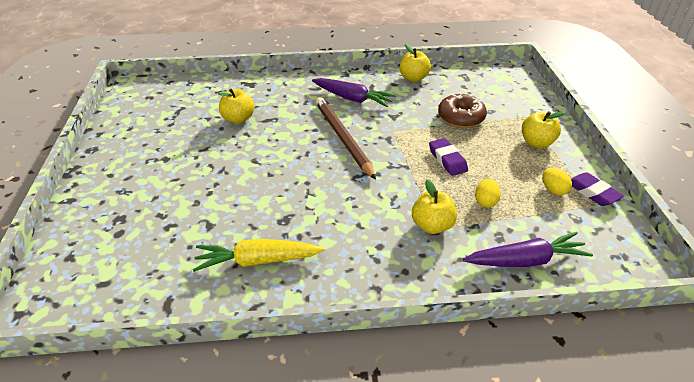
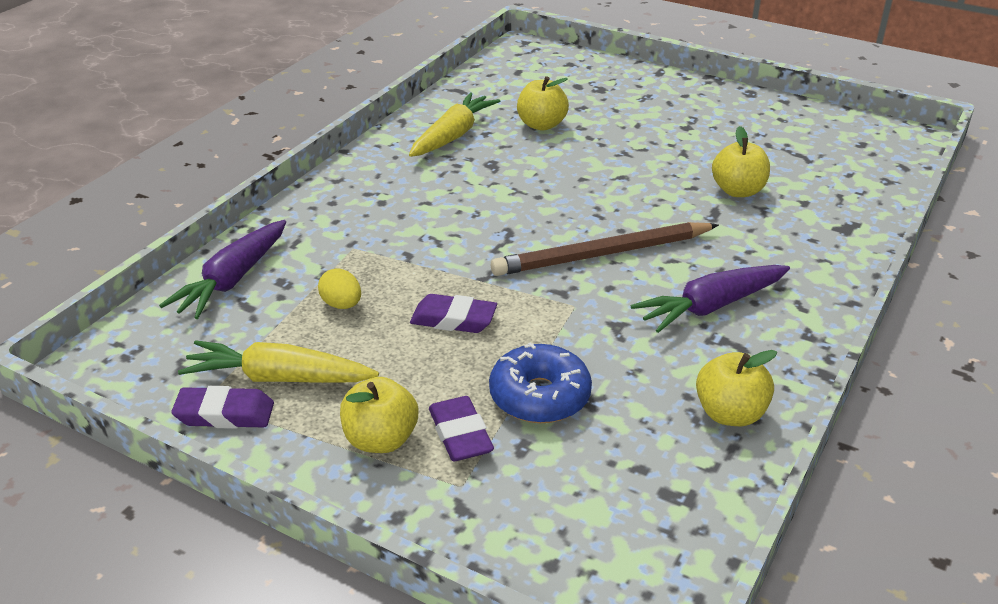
camera: 125 degrees right, 5 degrees down
brown pencil [315,97,376,180] -> brown pencil turned 150 degrees clockwise [491,222,719,276]
yellow apple [412,179,457,234] -> yellow apple moved to [517,76,569,130]
brown donut [438,92,487,128] -> blue donut [489,342,592,423]
yellow egg [542,168,572,195] -> yellow carrot [178,340,379,383]
none -> purple eraser [429,396,494,461]

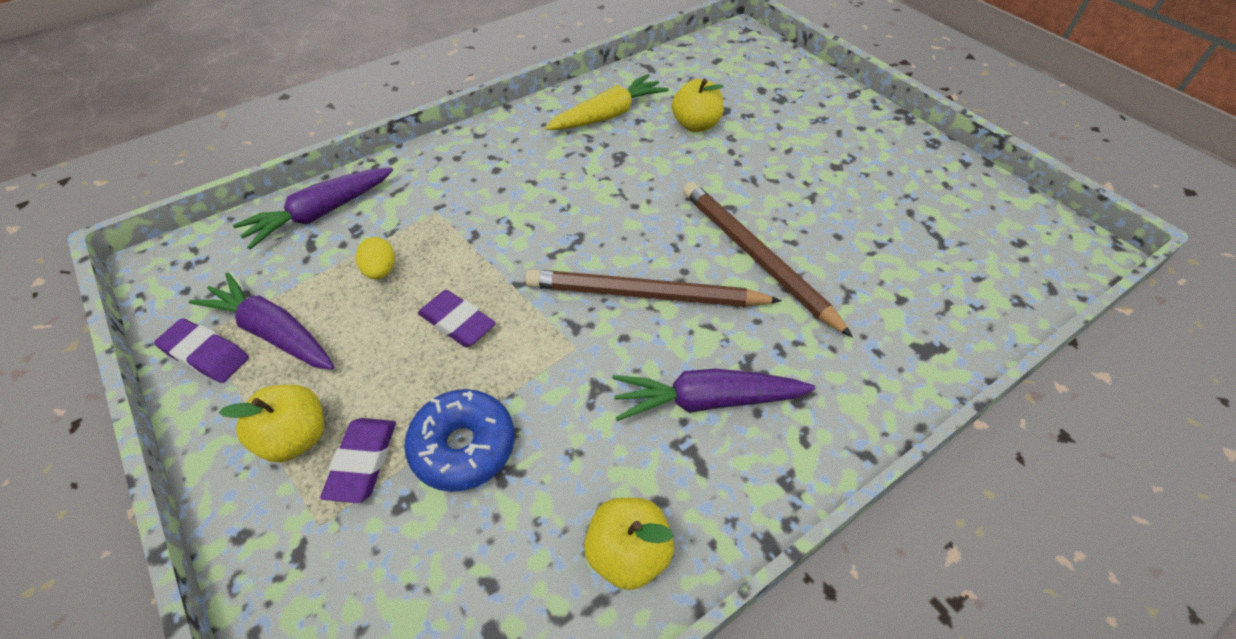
camera: 25 degrees right, 15 degrees up
yellow carrot [178,340,379,383] -> purple carrot [189,272,334,370]
yellow apple [712,126,770,197] -> none
none -> brown pencil [683,182,853,338]

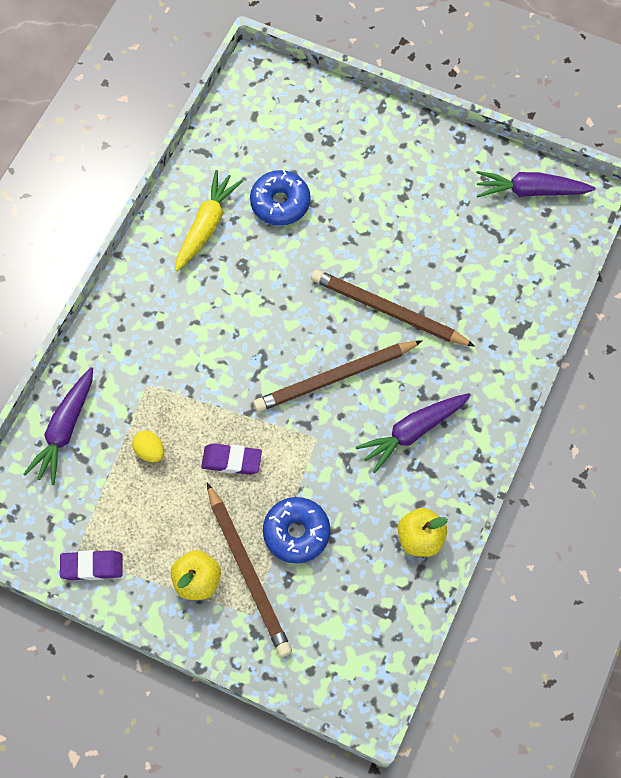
camera: 30 degrees left, 15 degrees up
purple carrot [189,272,334,370] -> purple carrot moved to [476,171,596,198]
purple eraser [320,418,396,503] -> brown pencil [207,483,292,657]
yellow apple [672,78,724,132] -> blue donut [250,170,311,226]

